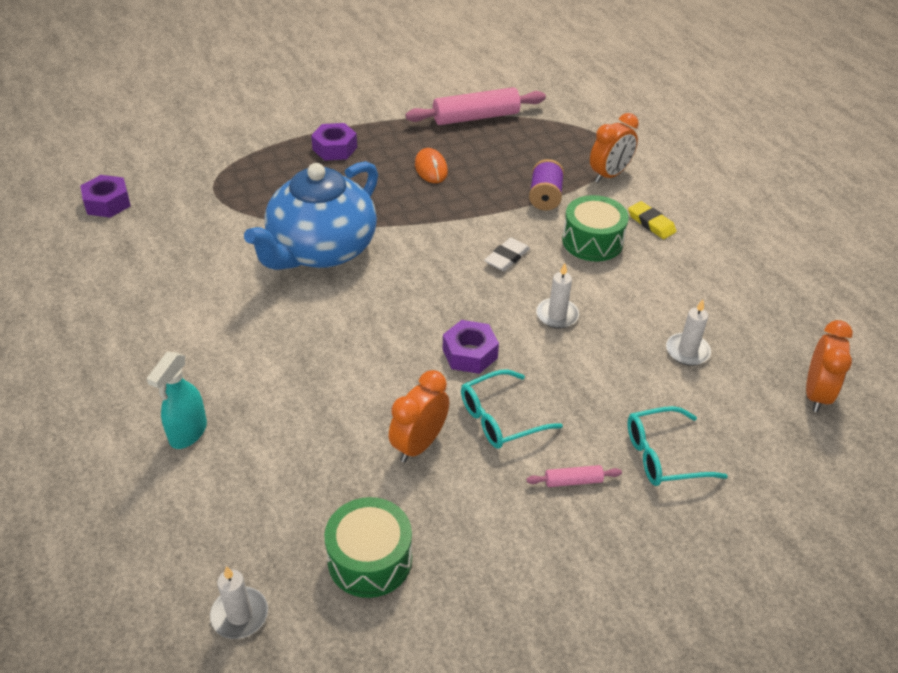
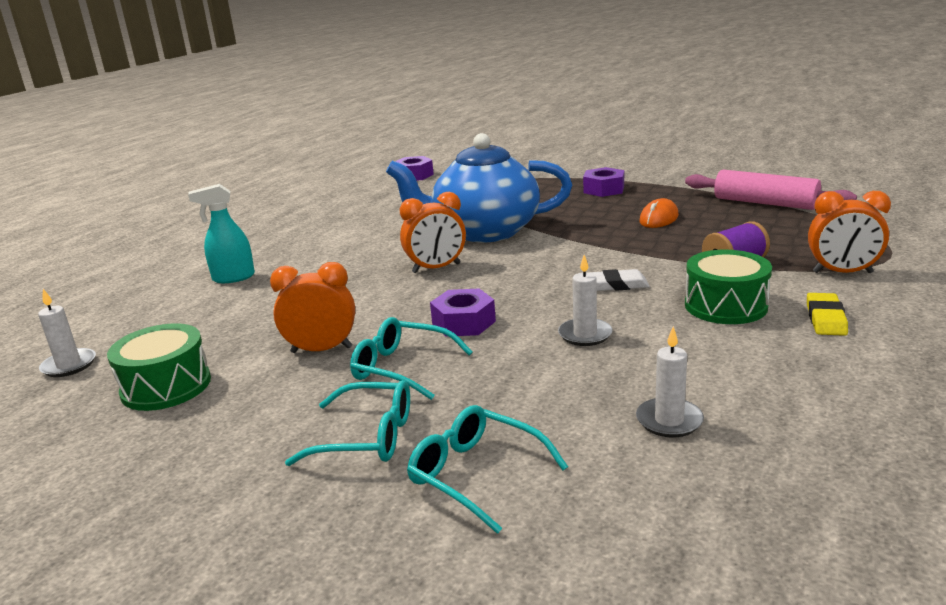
camera: 55 degrees right, 20 degrees down
pink rolling pin [526,465,622,487] -> turquoise glasses [285,380,410,466]
orange clock [806,320,853,412] -> orange clock moved to [400,192,466,273]

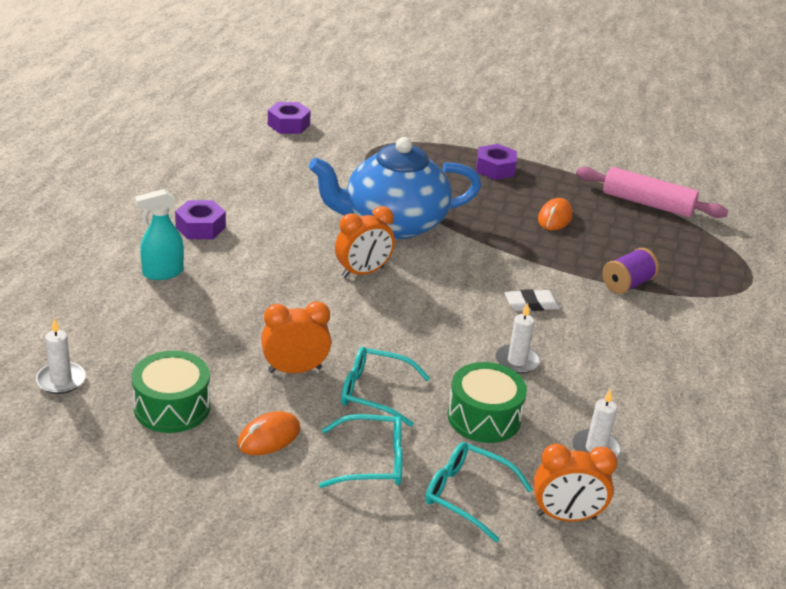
camera: 15 degrees left, 10 degrees up
purple nut [430,289,496,337] -> purple nut moved to [175,200,226,239]
green drum [685,250,772,324] -> green drum moved to [447,362,527,443]
yellow eraser [807,293,848,336] -> none
orange clock [808,191,891,273] -> orange clock moved to [533,444,617,522]
none -> orange mouse [238,411,300,455]

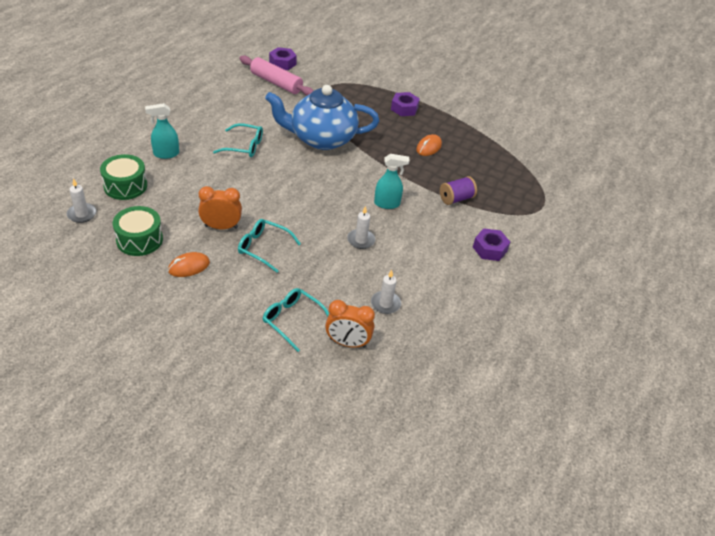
camera: 10 degrees right, 10 degrees up
purple nut [175,200,226,239] -> purple nut moved to [473,228,510,261]
turquoise glasses [319,414,403,488] -> turquoise glasses moved to [213,123,263,157]
orange clock [335,206,395,278] -> none
green drum [447,362,527,443] -> green drum moved to [100,154,147,200]
white eraser [505,289,560,311] -> turquoise spray bottle [374,154,409,209]
pink rolling pin [576,167,728,218] -> pink rolling pin moved to [239,55,314,96]

